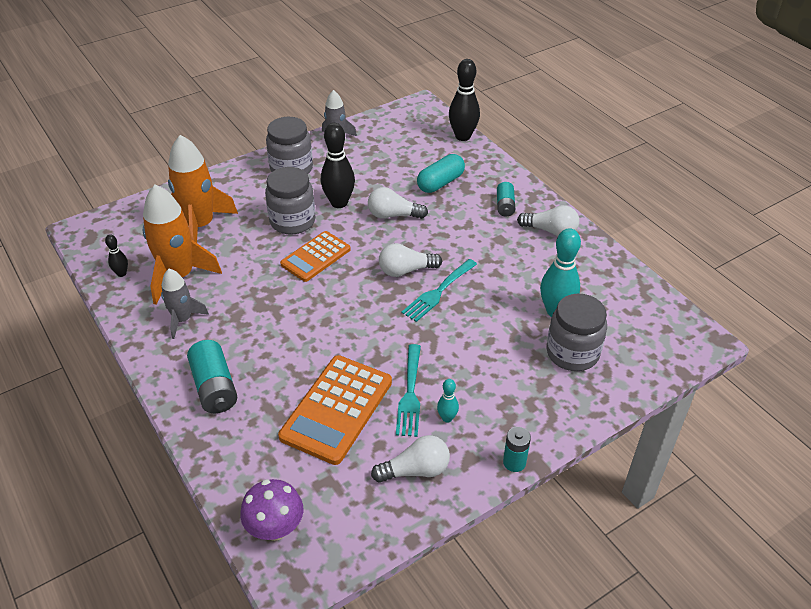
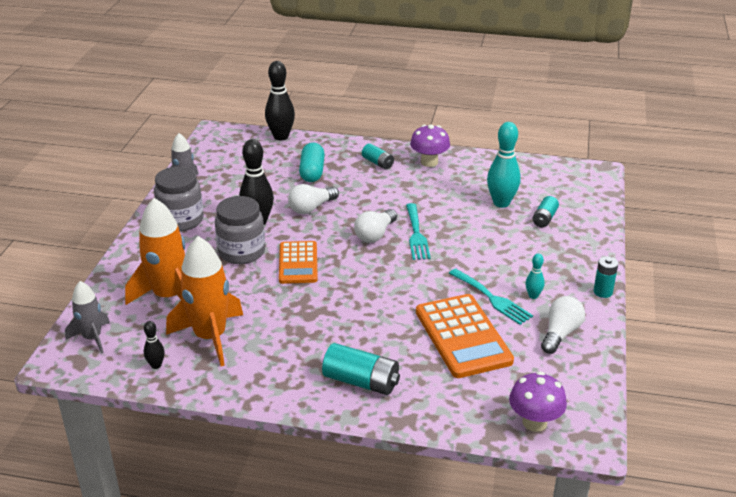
camera: 45 degrees left, 10 degrees down
grey rocket [161,269,209,339] -> grey rocket moved to [65,281,110,353]
white light bulb [517,205,579,237] -> purple mushroom [410,125,450,167]
grey jar [547,294,607,371] -> turquoise battery [532,196,559,227]

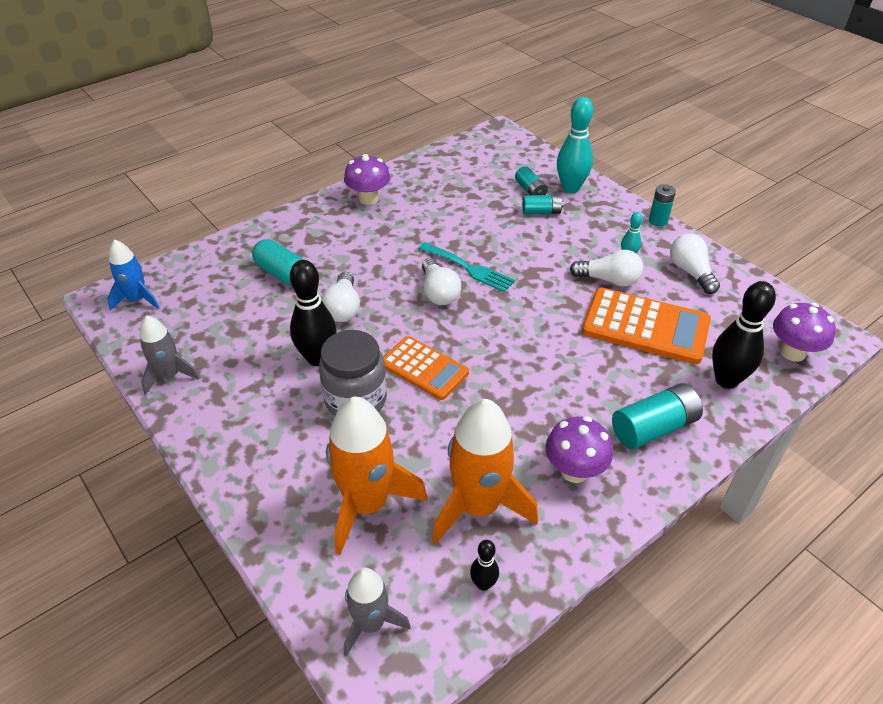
camera: 50 degrees left, 10 degrees up
grey jar [154,166,204,232] -> none
black bowling pin [265,61,295,140] -> black bowling pin moved to [712,281,776,388]
turquoise battery [362,143,394,169] -> turquoise battery moved to [522,195,564,215]
turquoise fork [449,269,533,325] -> white light bulb [570,250,643,287]
turquoise bowling pin [487,122,521,208] -> turquoise bowling pin moved to [557,97,593,193]
none -> blue rocket [107,239,160,311]
none -> purple mushroom [545,416,613,483]

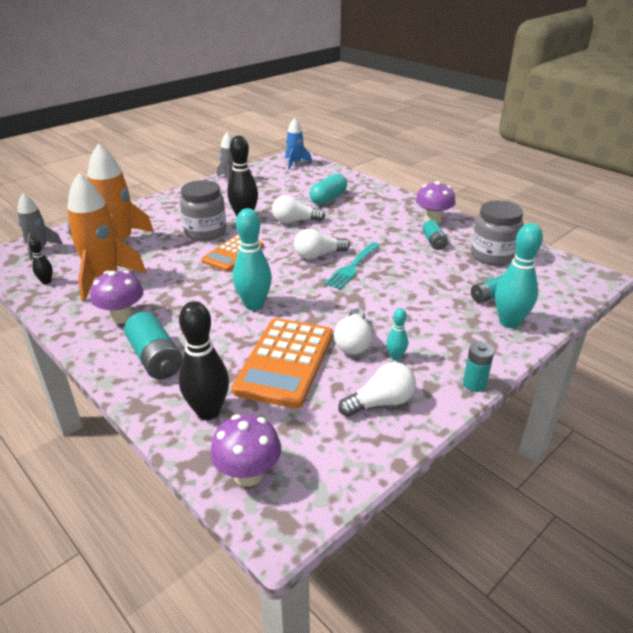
camera: 85 degrees right, 10 degrees down
turquoise battery [522,195,564,215] -> turquoise battery moved to [422,220,448,250]
none -> turquoise bowling pin [233,208,272,310]
none -> grey jar [471,200,523,266]

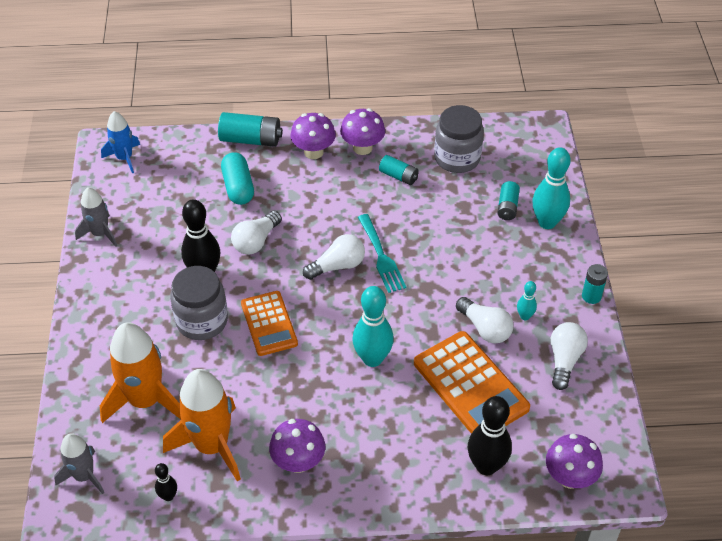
camera: 50 degrees left, 15 degrees up
turquoise battery [124,312,183,379] -> turquoise battery moved to [218,112,283,147]
white light bulb [294,229,350,260] -> white light bulb turned 135 degrees counterclockwise [303,234,365,280]
none -> purple mushroom [290,113,336,159]

